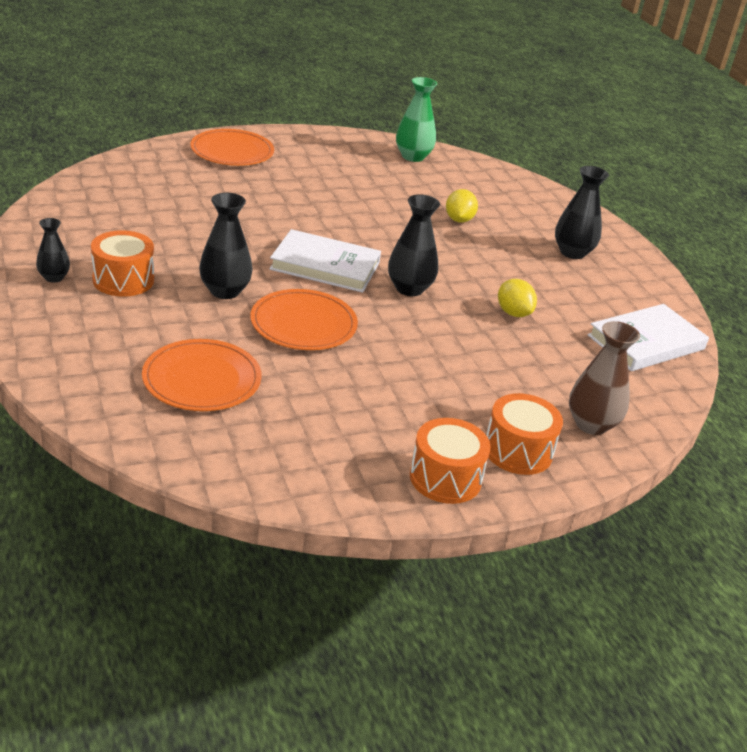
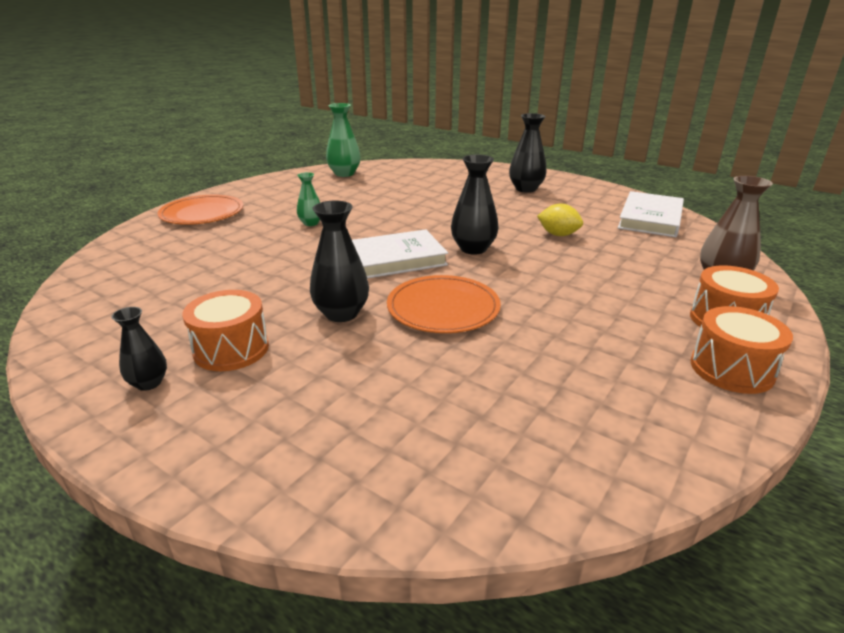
camera: 30 degrees left, 5 degrees down
orange plate [142,339,262,411] -> none
yellow lemon [446,189,478,223] -> none
none -> green vase [297,172,320,226]

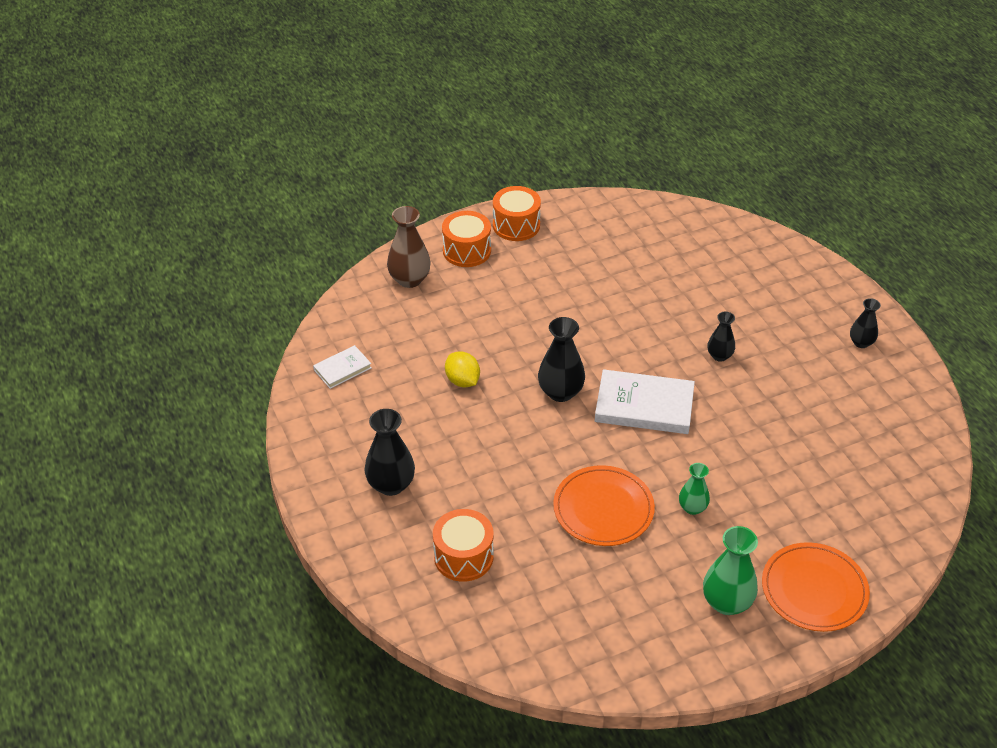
camera: 150 degrees left, 15 degrees up
orange drum [182,290,269,371] -> orange drum moved to [433,509,494,582]
black vase [310,201,369,322] -> black vase [708,312,735,362], size x0.60
green vase [326,103,361,177] -> green vase moved to [703,526,758,615]
orange plate [387,275,501,333] -> orange plate moved to [553,465,655,546]
white book [618,191,684,237] -> white book [313,345,372,389], size x0.54

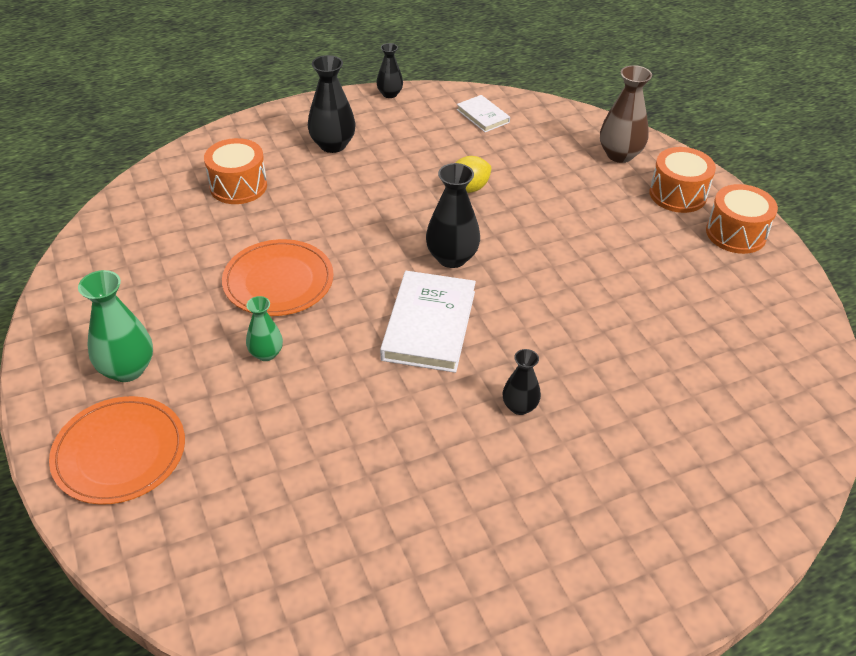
camera: 90 degrees right, 0 degrees up
black vase [850,298,881,348] -> black vase moved to [376,43,403,98]

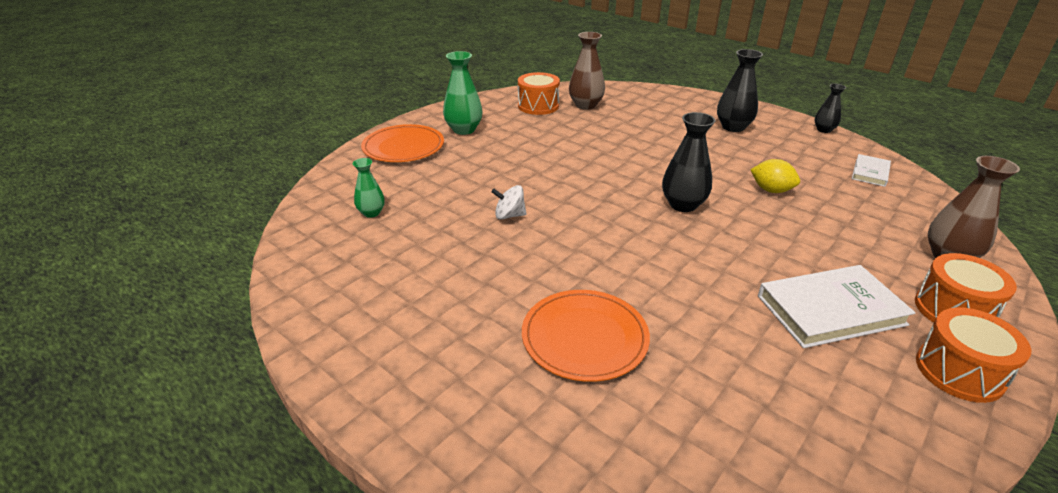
camera: 65 degrees right, 10 degrees down
orange drum [204,138,267,204] -> orange drum moved to [518,72,560,115]
orange plate [222,239,334,316] -> orange plate moved to [522,290,650,382]
green vase [246,296,283,361] -> green vase moved to [353,158,385,218]
white book [380,271,476,373] -> white book moved to [758,265,916,348]
black vase [503,349,541,415] -> none
none -> white spinning top [491,185,527,220]
none -> brown vase [569,32,605,110]

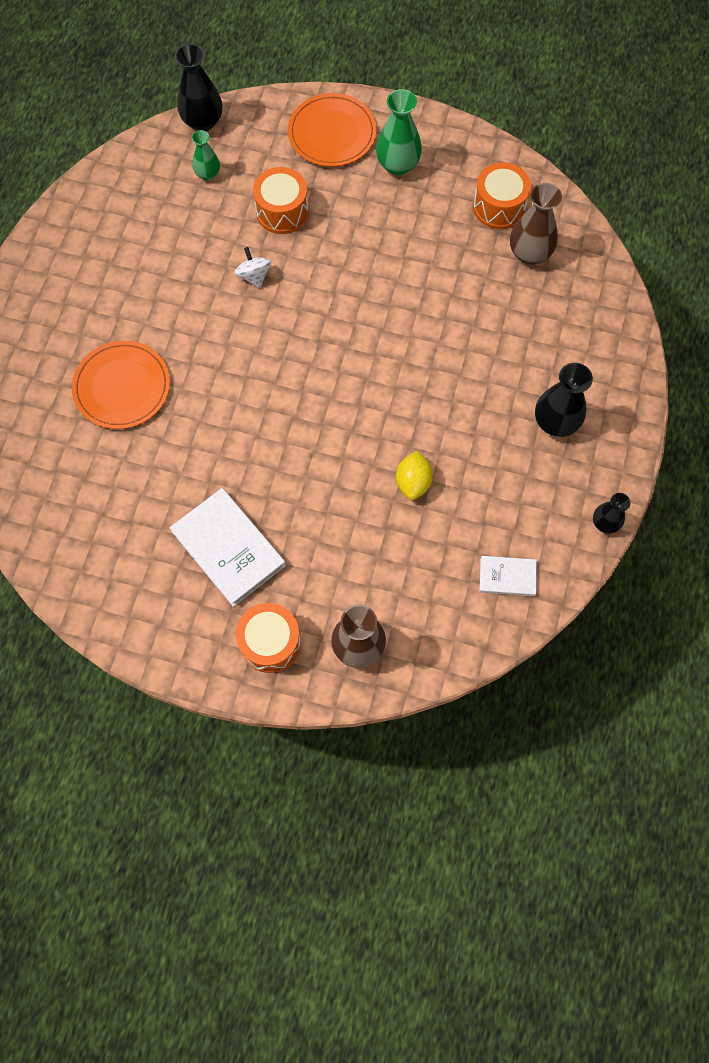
camera: 65 degrees right, 35 degrees up
black vase [662,112,715,212] -> black vase moved to [175,44,222,131]
orange drum [916,307,1031,403] -> orange drum moved to [253,167,308,234]

